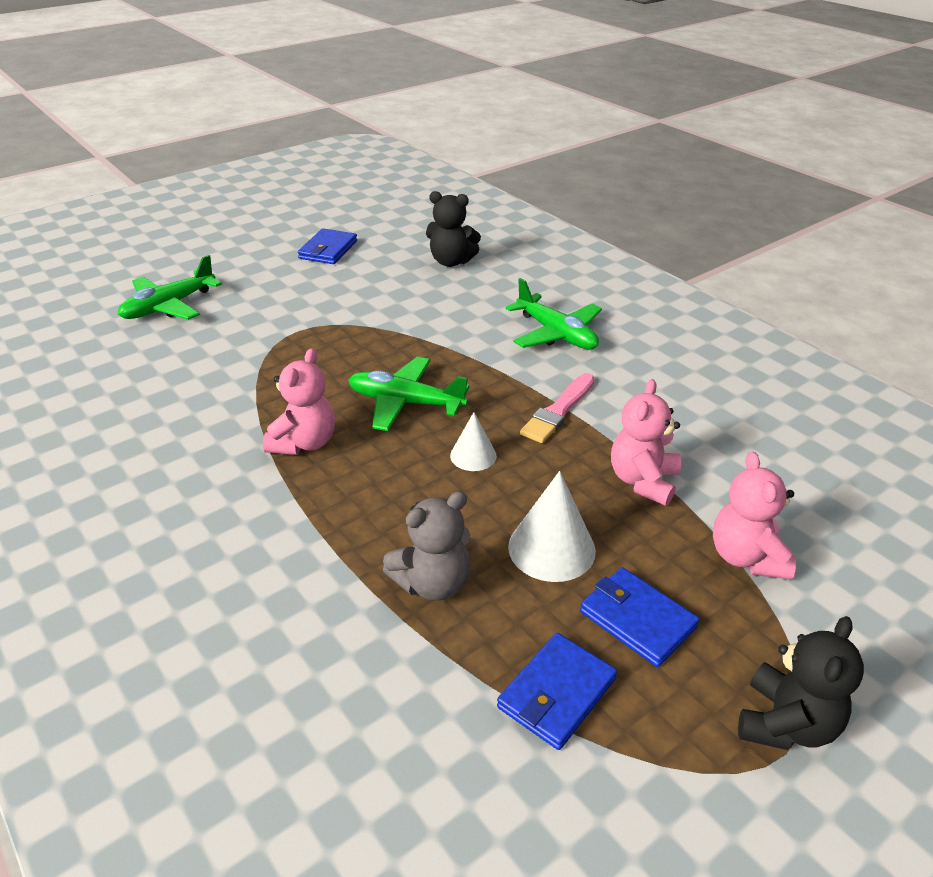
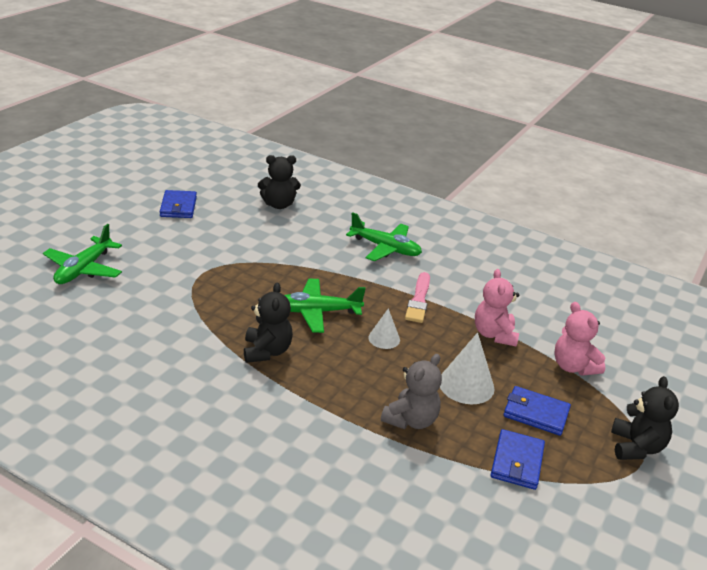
camera: 25 degrees left, 5 degrees down
pink teddy bear [263,348,335,455] -> black teddy bear [244,282,293,363]

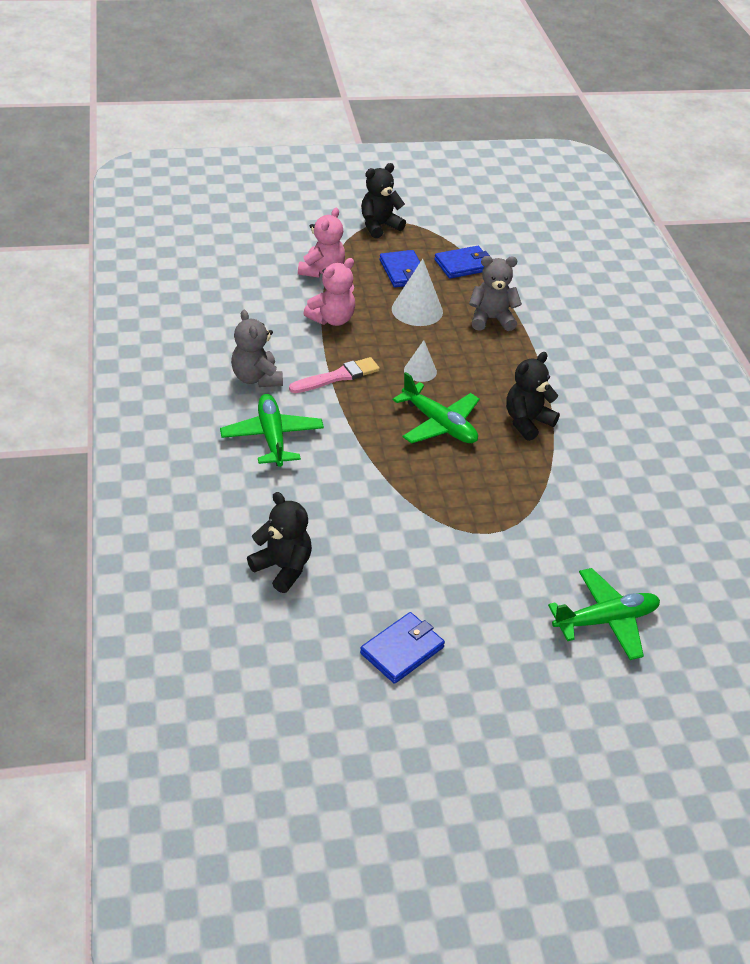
camera: 130 degrees left, 10 degrees up
none -> grey teddy bear [231,310,283,387]

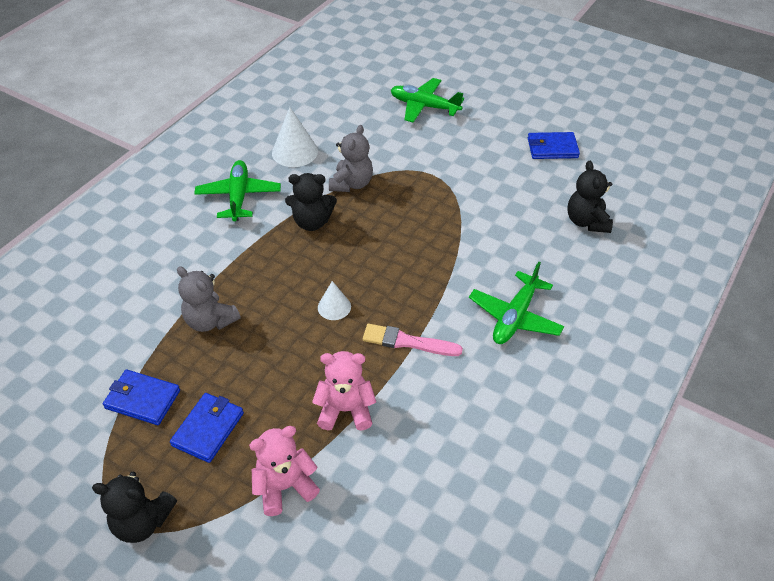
camera: 135 degrees left, 5 degrees up
grey teddy bear [231,310,283,387] -> grey teddy bear moved to [329,125,373,192]
white cone [392,259,443,326] -> white cone moved to [272,107,318,167]
green plane [393,372,480,444] -> green plane moved to [194,160,281,221]

